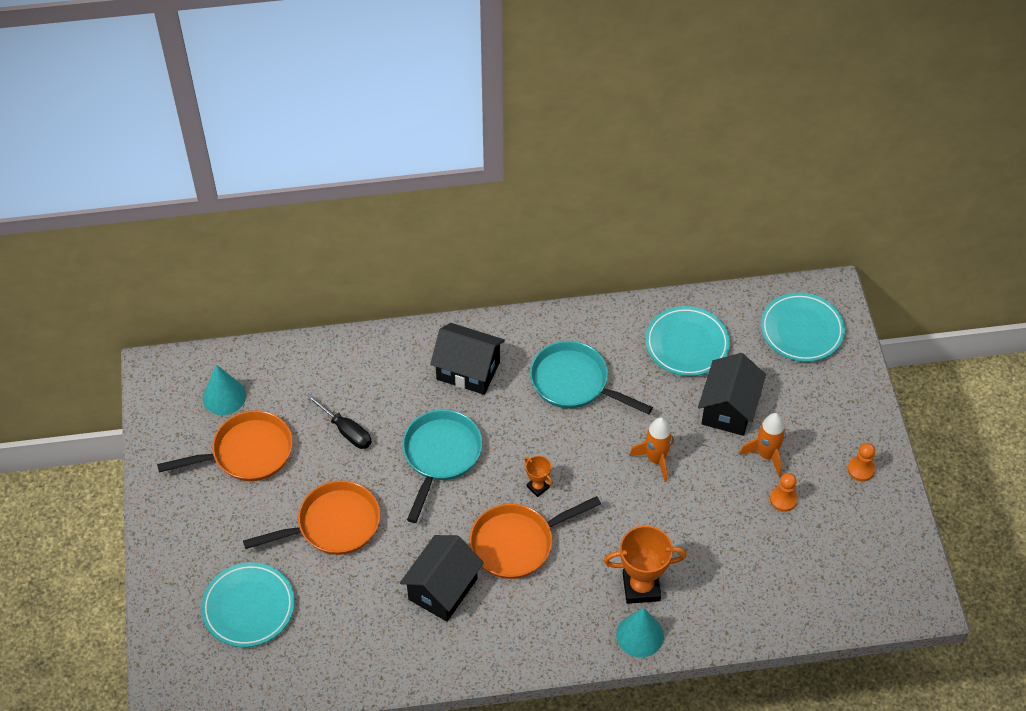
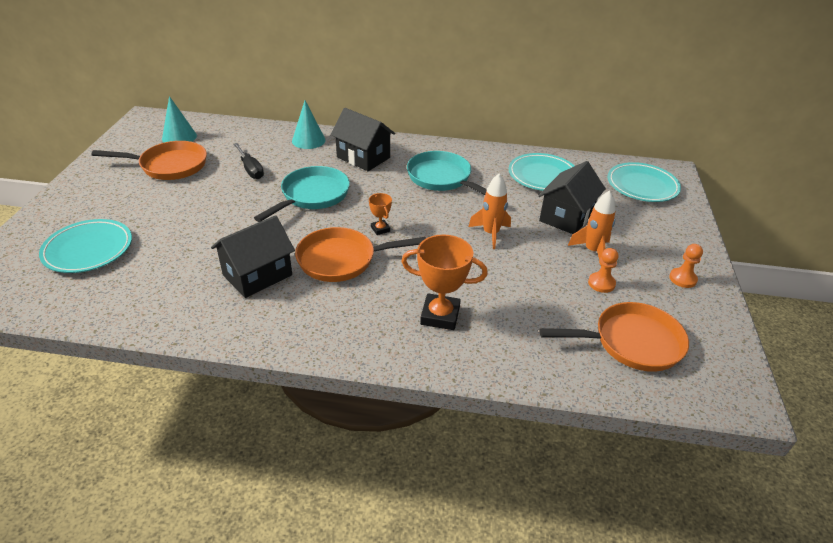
camera: 15 degrees right, 15 degrees down
orange pan [243,480,380,555] -> orange pan moved to [539,302,689,372]
turquoise cone [616,608,664,657] -> turquoise cone moved to [292,100,326,149]

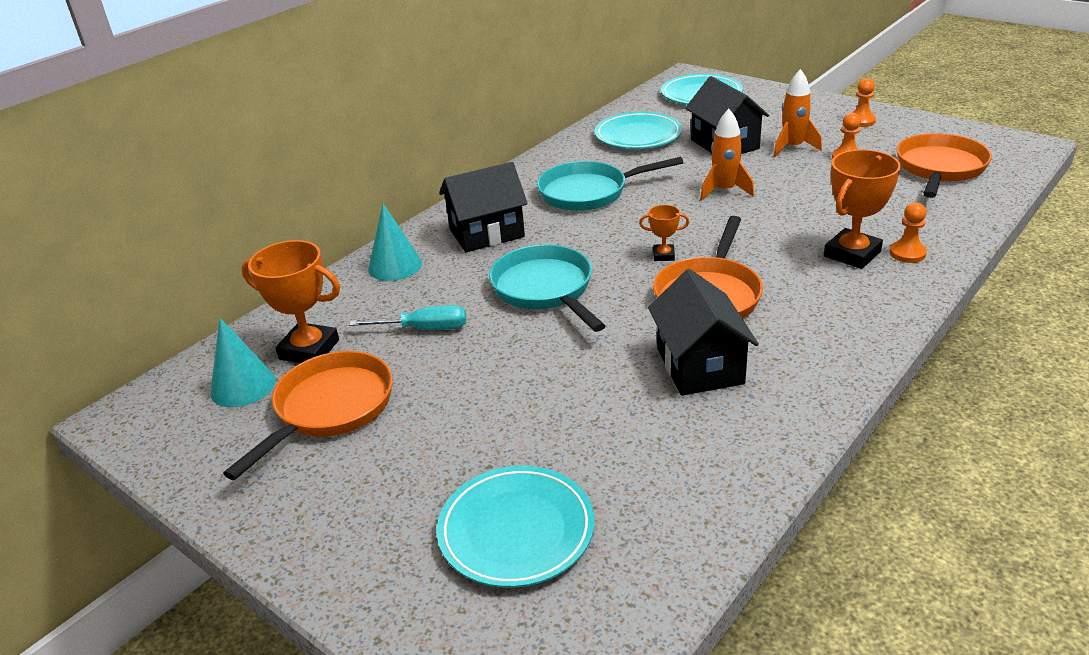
camera: 55 degrees left, 5 degrees down
black screwdriver [233,143,264,179] -> turquoise screwdriver [349,305,466,330]
none -> orange trophy [242,240,340,363]
none -> orange pawn [889,202,927,263]

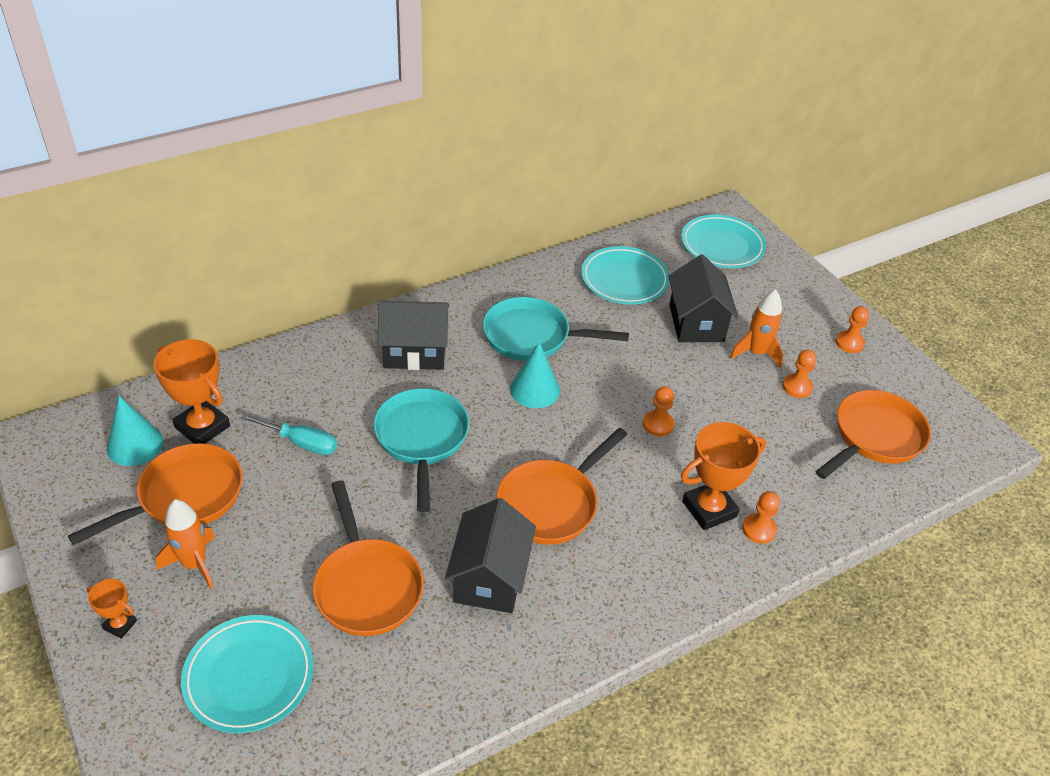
camera: 15 degrees right, 10 degrees up
turquoise cone [368,203,422,281] -> turquoise cone moved to [510,342,560,408]
orange trophy [639,205,689,261] -> orange trophy moved to [87,579,137,639]
orange rocket [700,109,754,201] -> orange rocket moved to [156,499,216,589]
none -> orange pan [313,480,424,636]
none -> orange pawn [643,386,674,436]

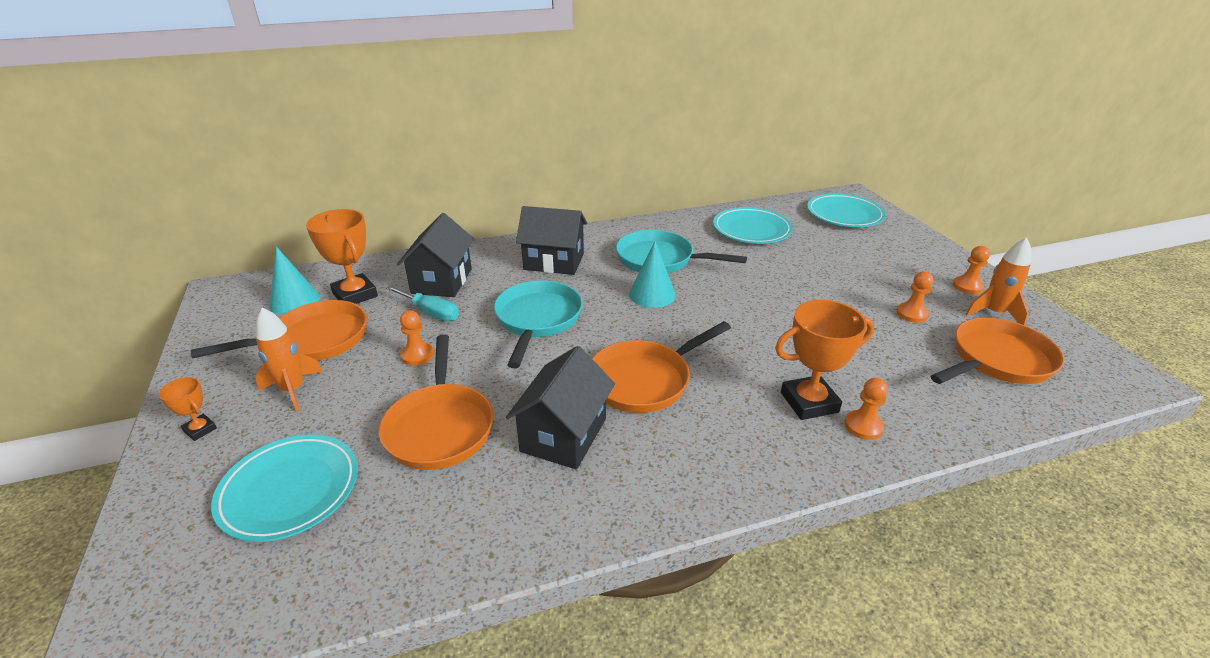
camera: 15 degrees right, 10 degrees down
orange pawn [643,386,674,436] -> orange pawn moved to [400,310,434,366]
black house [668,254,739,342] -> black house moved to [397,213,474,297]
orange rocket [730,289,783,368] -> orange rocket moved to [965,237,1031,325]

